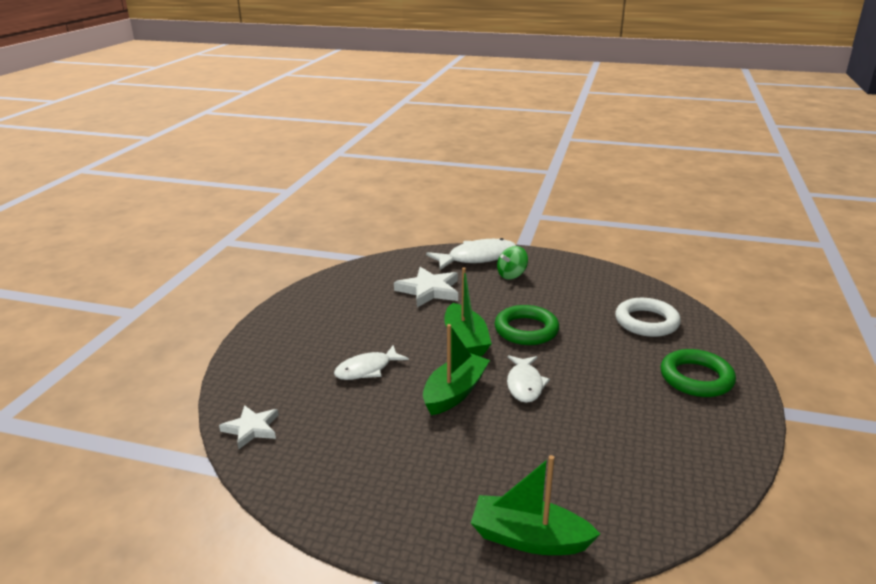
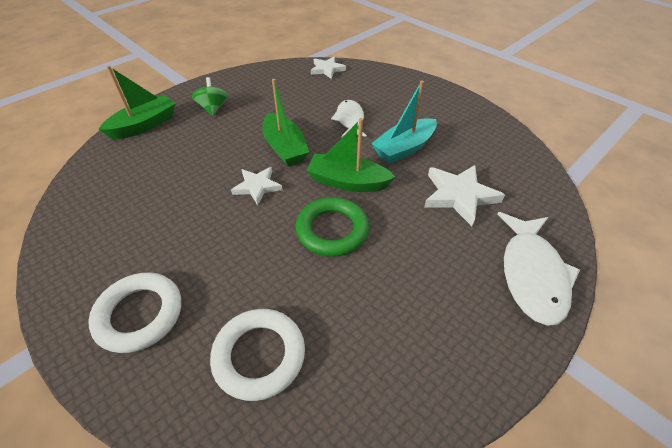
camera: 120 degrees right, 20 degrees up
green spinning top [497,246,528,279] -> green spinning top moved to [192,77,228,116]
white fish [507,355,550,403] -> white star [231,167,283,205]
green ring [661,349,736,397] -> white ring [88,272,181,353]
none -> turquoise boat [371,80,437,164]

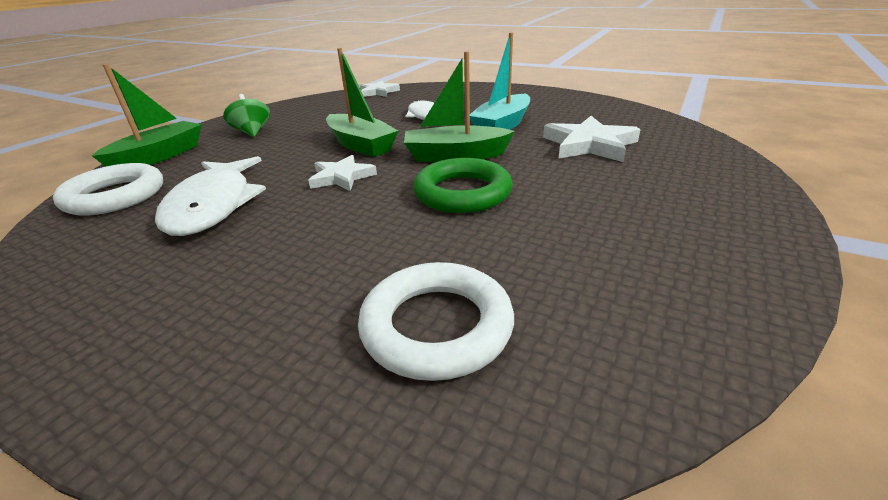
camera: 15 degrees left, 15 degrees down
white ring [88,272,181,353] -> white ring moved to [53,163,163,215]
white fish [497,212,580,326] -> white fish moved to [155,156,266,236]

